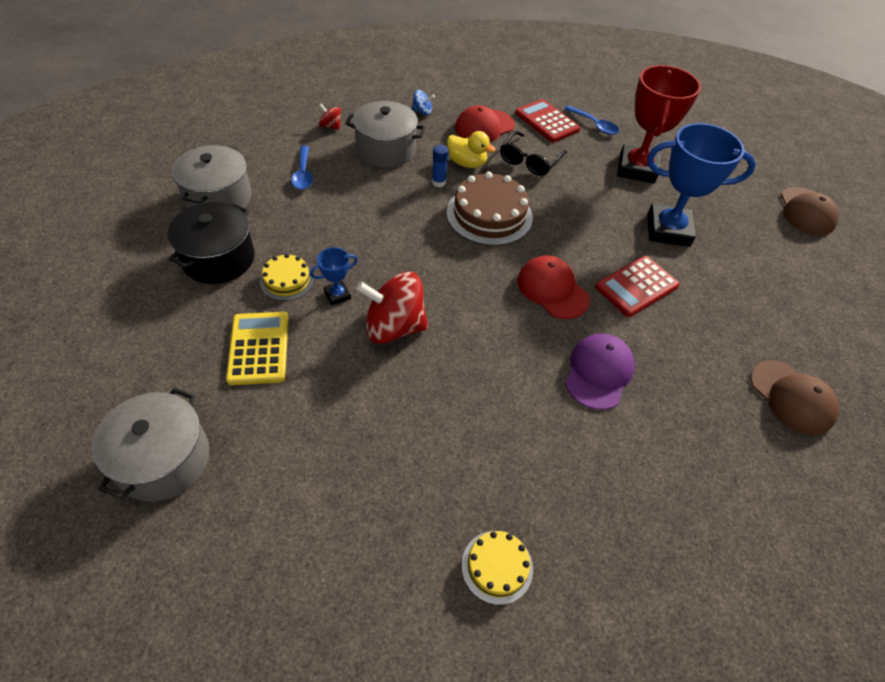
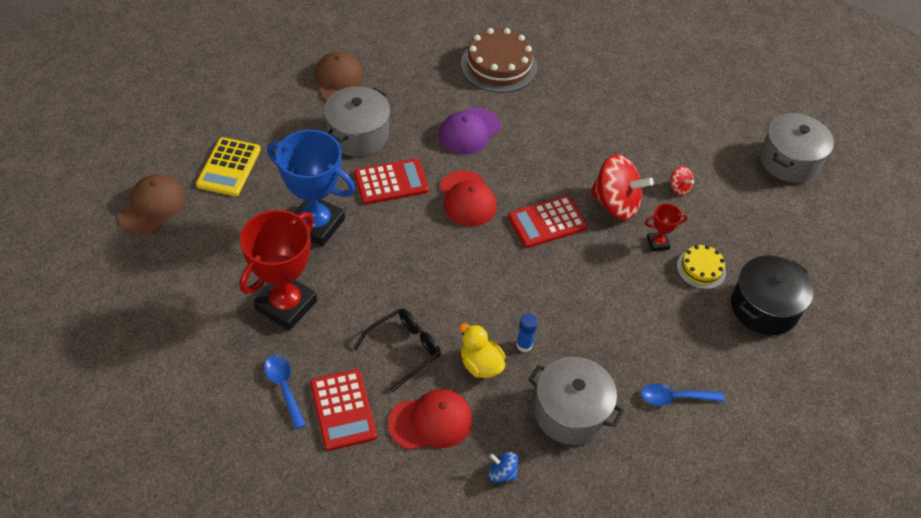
camera: 160 degrees left, 0 degrees up
grey pot [172,145,252,208] -> grey pot moved to [324,86,390,157]
yellow calculator [226,312,288,385] -> yellow calculator moved to [196,137,261,196]
blue spoon [291,146,313,190] -> blue spoon turned 105 degrees counterclockwise [641,383,725,406]
blue trophy [310,247,358,305] -> red trophy [645,203,687,251]
red spinning top [319,104,341,130] -> red spinning top moved to [670,166,694,196]
brown cake [447,172,533,246] -> brown cake moved to [461,28,537,93]
yellow cake [462,531,533,605] -> none
none -> red calculator [508,195,587,248]

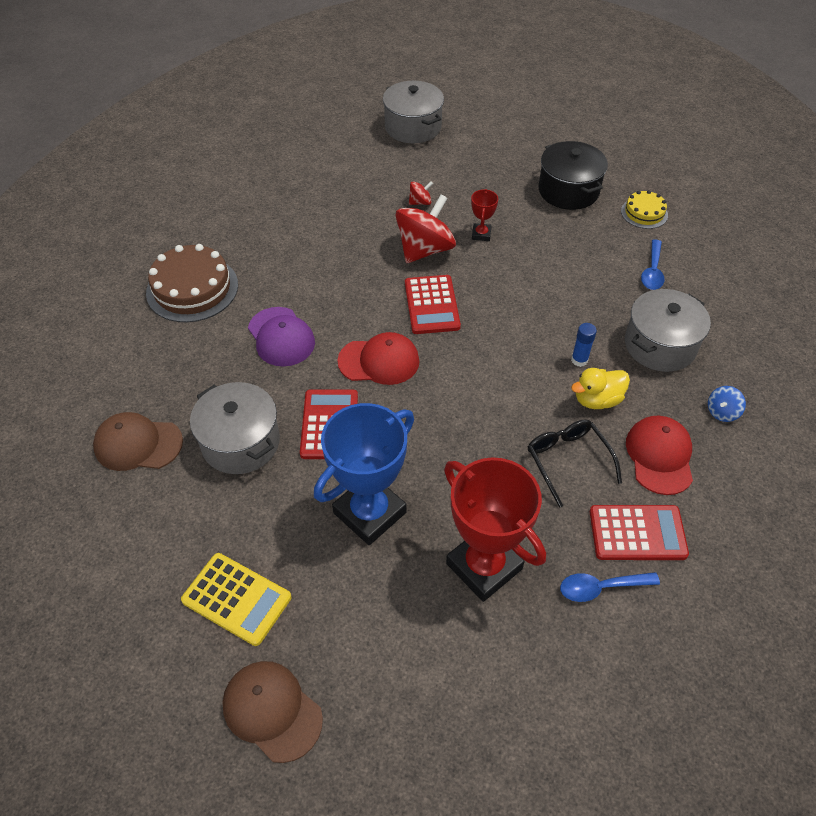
camera: 70 degrees left, 0 degrees up
yellow cake [677,245,726,289] -> yellow cake moved to [621,190,668,229]

